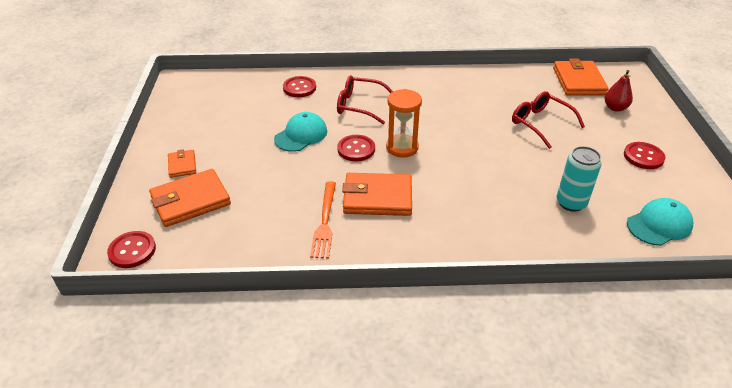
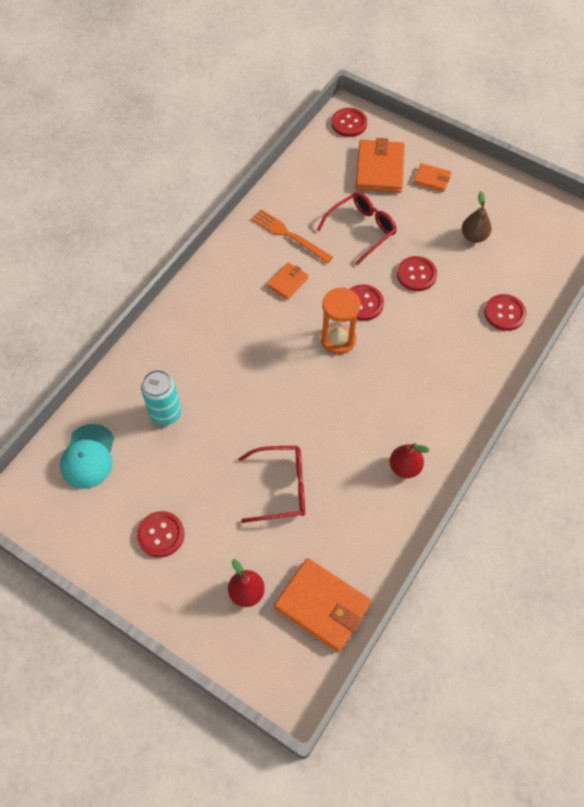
camera: 125 degrees right, 20 degrees up
turquoise cap [274,112,327,152] -> red button [397,256,437,291]
red glasses [337,75,393,124] -> red glasses moved to [317,192,397,265]
orange wallet [342,173,412,216] -> orange wallet [267,262,308,300], size x0.54
none -> red pear [390,443,430,478]
none -> brown pear [462,191,492,243]

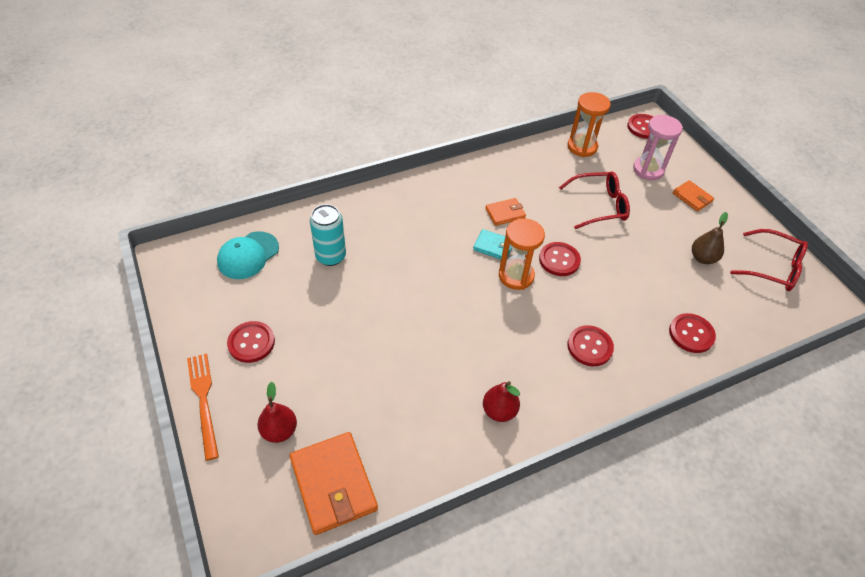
camera: 30 degrees right, 10 degrees down
red glasses [238,446,305,523] -> red glasses moved to [730,229,808,291]
orange fork [251,209,333,264] -> orange fork moved to [187,353,219,461]
orange wallet [356,138,405,193] -> pink hourglass [633,115,683,180]
red button [397,256,437,291] -> red button moved to [567,325,614,366]
none -> turquoise wallet [473,229,512,259]
none -> orange hourglass [568,92,611,157]

